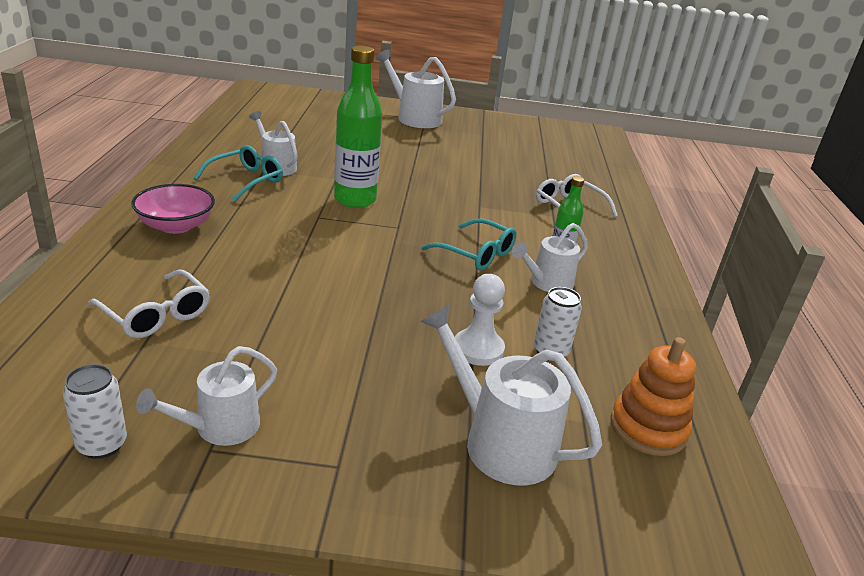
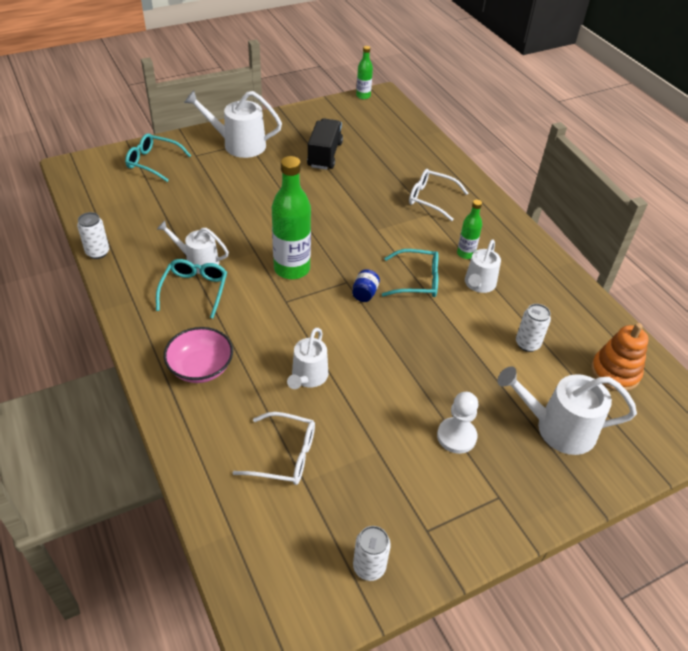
camera: 30 degrees left, 15 degrees up
white watering can [136,346,277,446] -> white watering can moved to [287,328,328,389]
white pawn [455,274,505,366] -> white pawn moved to [437,392,478,454]
none -> white can [77,212,109,259]
none -> turquoise glasses [125,133,191,182]
none -> black truck [307,118,343,170]
none -> blue jar [352,269,380,302]
none -> green bottle [356,46,373,99]

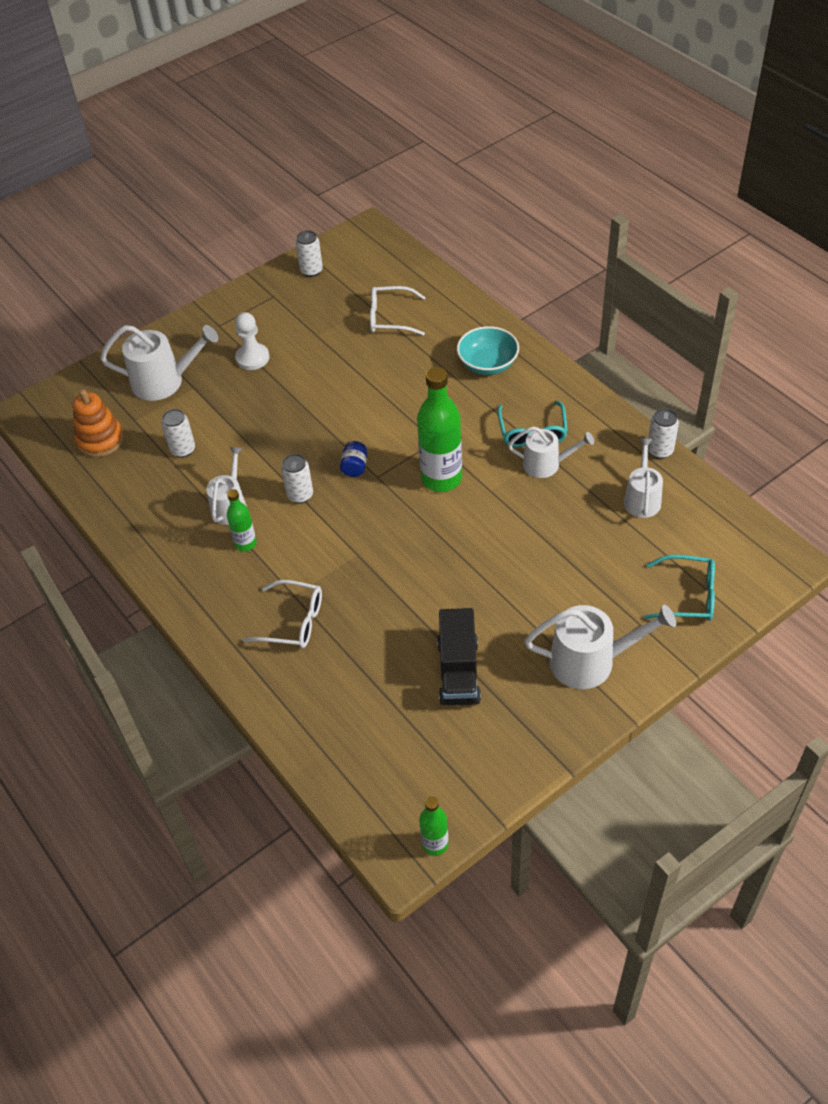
camera: 175 degrees right, 5 degrees up
pink bowl [164,327,233,383] -> turquoise bowl [457,326,519,375]
white watering can [287,328,328,389] -> white watering can moved to [624,438,663,518]
turquoise glasses [382,249,439,297] -> white can [281,454,313,504]

